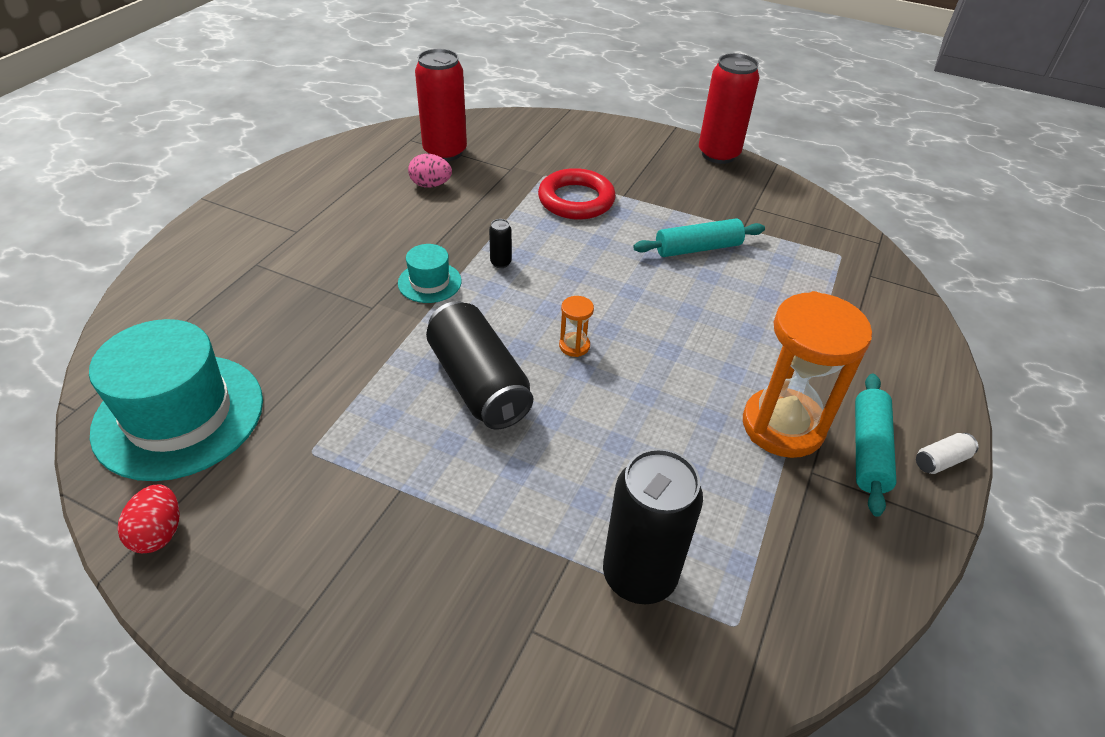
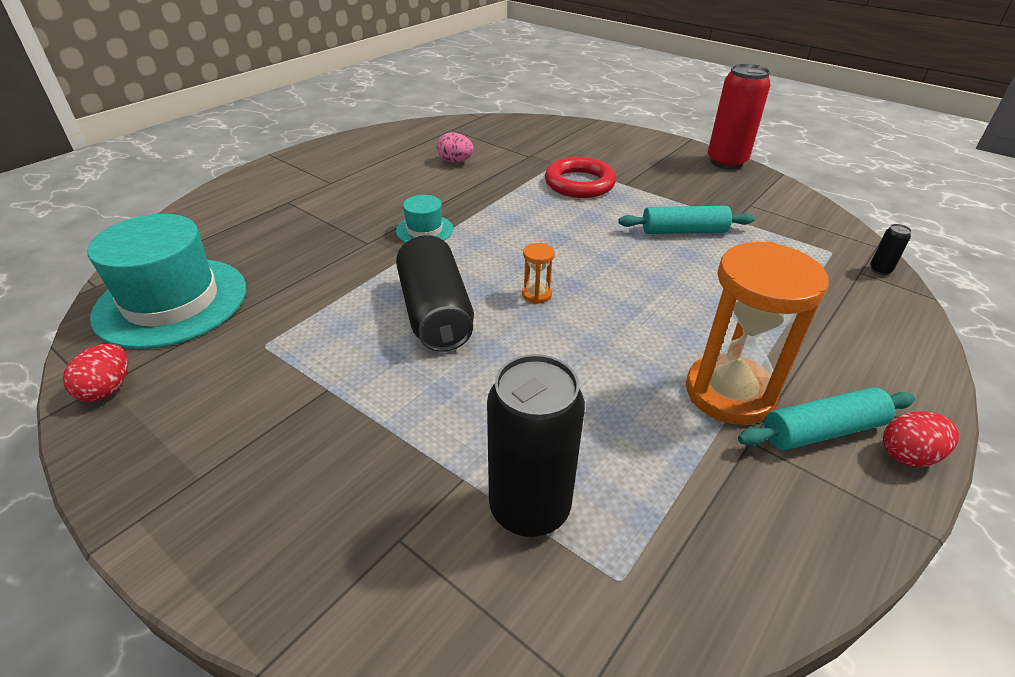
camera: 15 degrees right, 5 degrees down
red can [415,49,467,161] -> none
black can [489,219,512,268] -> black can moved to [870,224,912,275]
turquoise rolling pin [855,373,897,517] -> turquoise rolling pin turned 45 degrees clockwise [738,387,915,450]
white can [916,433,978,474] -> red egg [883,411,959,467]

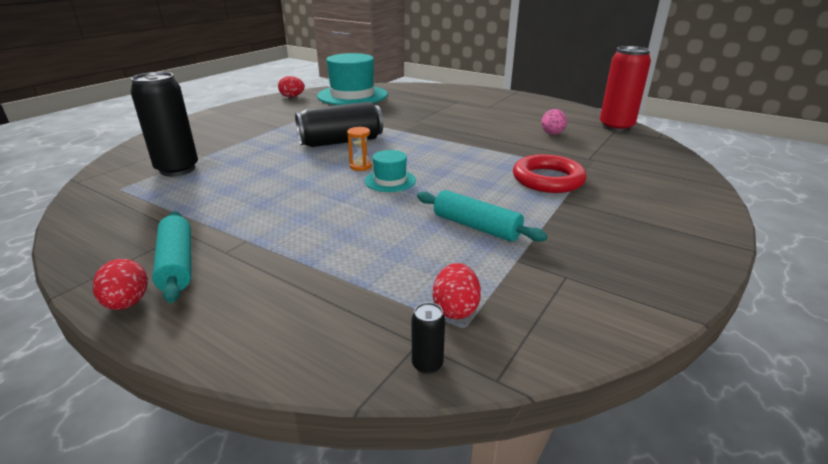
camera: 85 degrees right, 10 degrees down
turquoise hat [396,195,453,243] -> turquoise hat moved to [365,150,416,192]
turquoise rolling pin [618,206,755,234] -> turquoise rolling pin turned 45 degrees counterclockwise [417,190,547,242]
orange hourglass [686,241,828,425] -> none
red can [708,63,770,169] -> red can moved to [600,46,651,132]
none -> red egg [433,263,481,319]

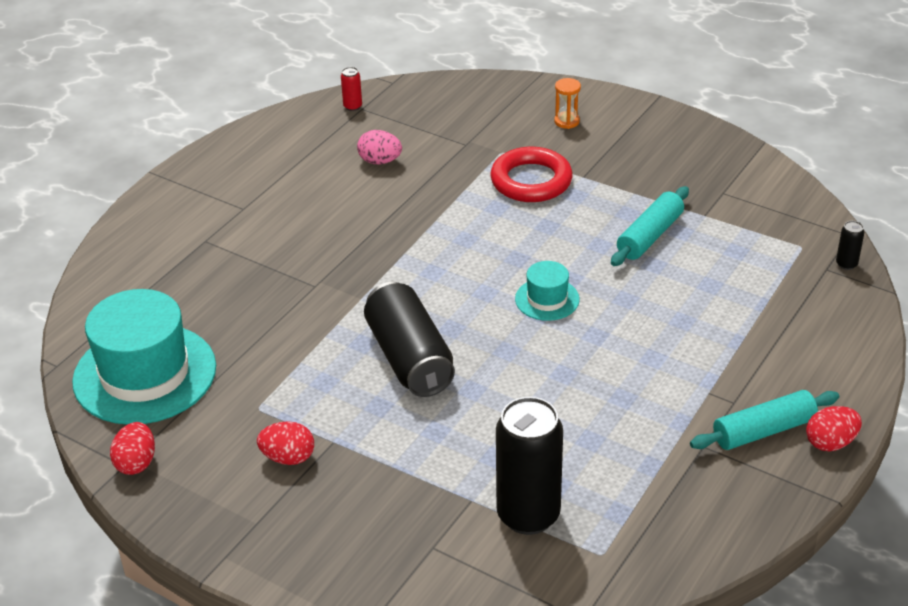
camera: 90 degrees left, 10 degrees up
orange hourglass [347,127,372,171] -> orange hourglass moved to [554,78,581,129]
red egg [433,263,481,319] -> red egg moved to [257,421,314,465]
red can [600,46,651,132] -> red can [341,67,362,111], size x0.41

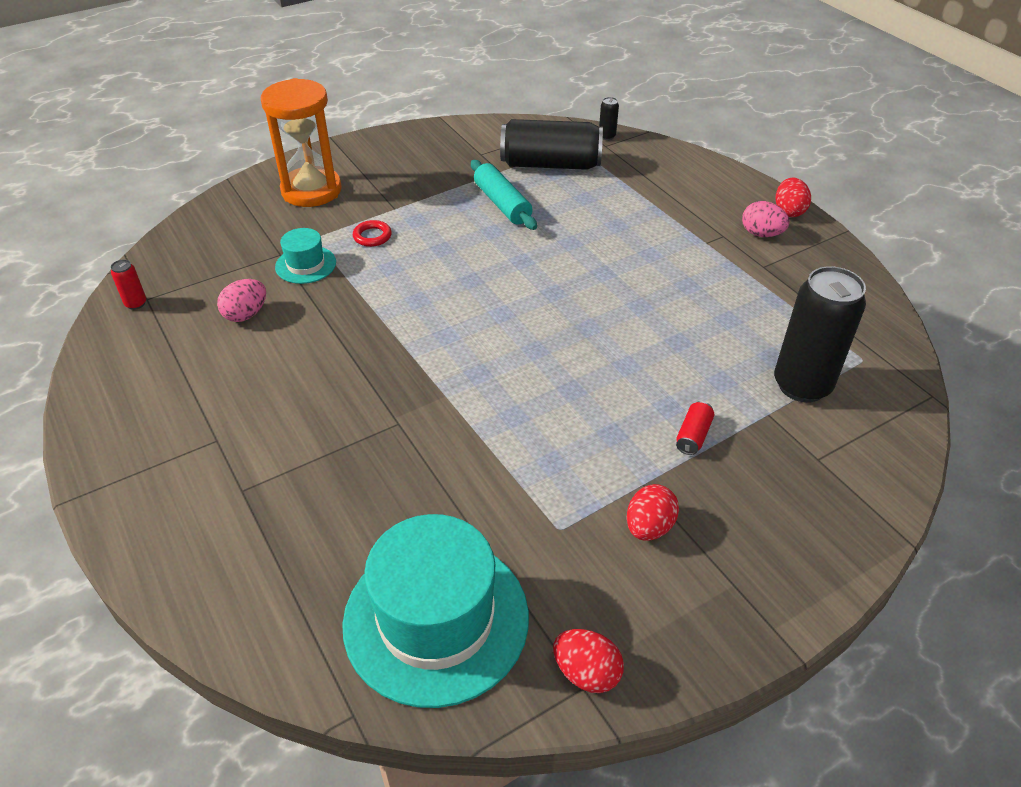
camera: 65 degrees left, 5 degrees up
black can [364,282,455,397] -> black can moved to [500,119,603,170]
red ring [490,147,572,202] -> red ring [353,220,392,247], size x0.48
turquoise hat [515,261,580,321] -> turquoise hat moved to [275,228,336,284]
orange hourglass [554,78,581,129] -> orange hourglass [261,78,342,207], size x2.42
turquoise rolling pin [690,390,839,450] -> pink egg [742,201,790,237]
none -> red can [676,401,714,455]

